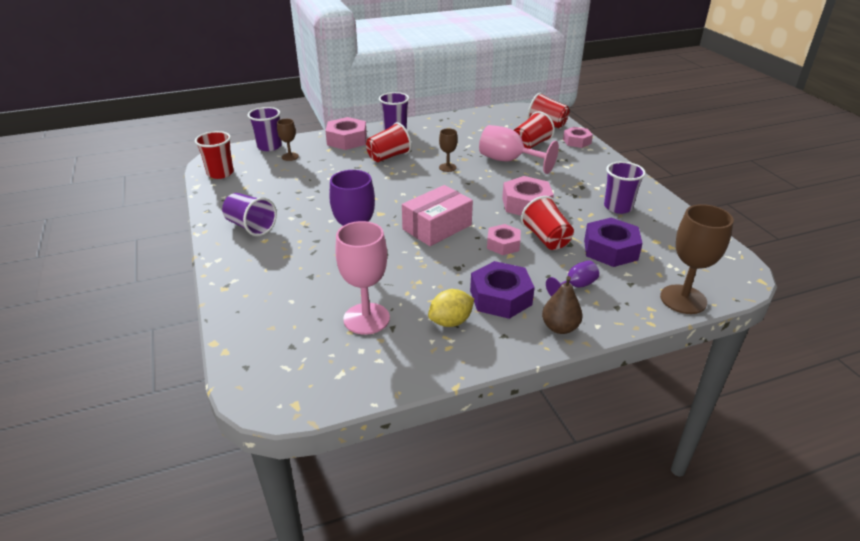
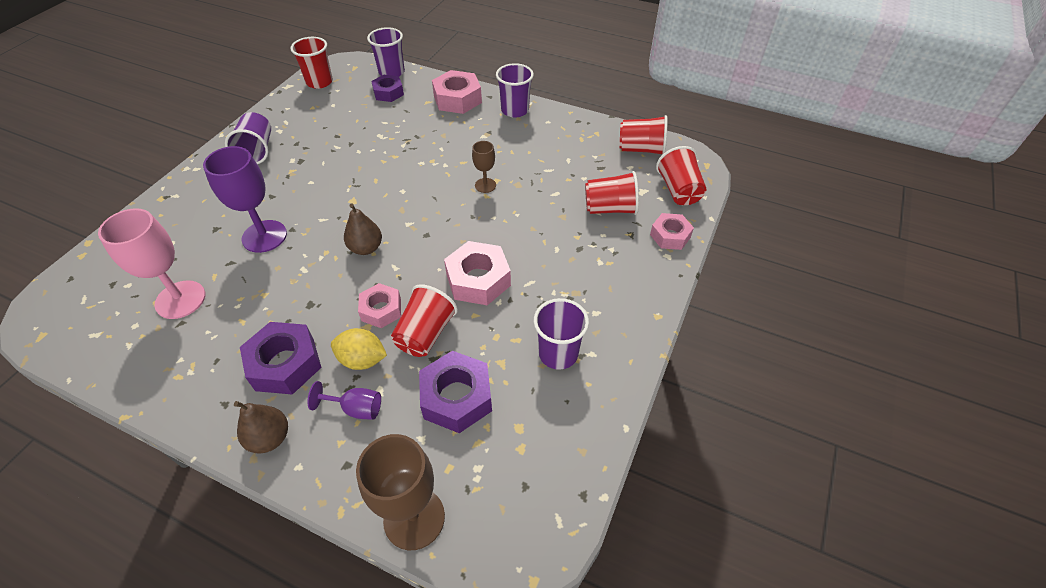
camera: 45 degrees right, 15 degrees up
brown goblet [277,119,299,161] -> purple nut [371,75,404,102]
red cup [366,122,412,162] -> red cup moved to [620,115,668,155]
pink box [402,185,473,246] -> brown pear [344,204,382,255]
yellow lemon [428,289,474,327] -> yellow lemon moved to [331,328,387,370]
pink goblet [479,125,559,174] -> none

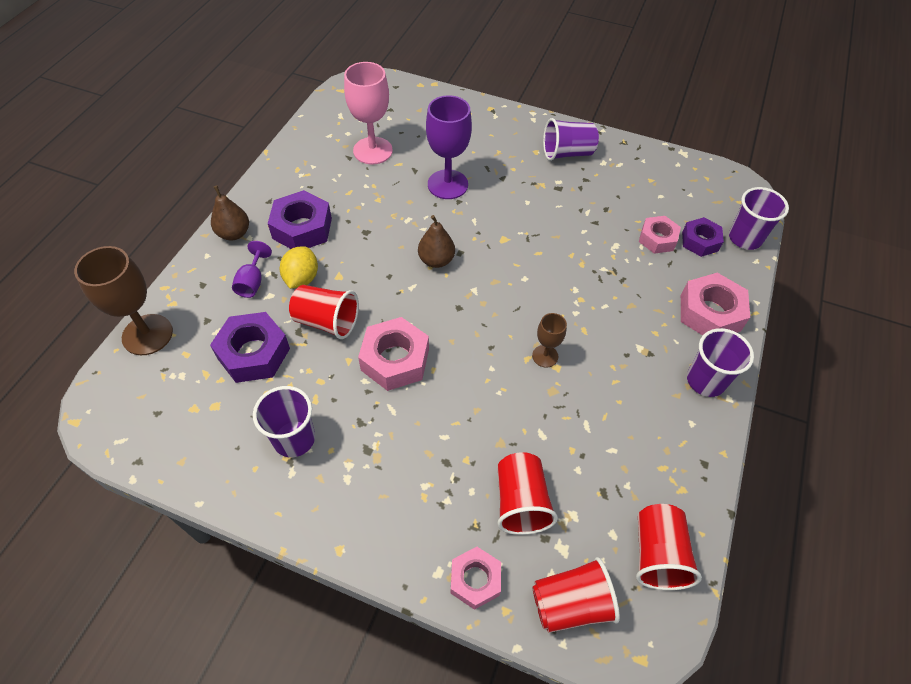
camera: 85 degrees right, 5 degrees up
red cup [290,37,333,89] -> none
pink nut [358,283,401,328] -> pink nut moved to [639,216,681,254]

